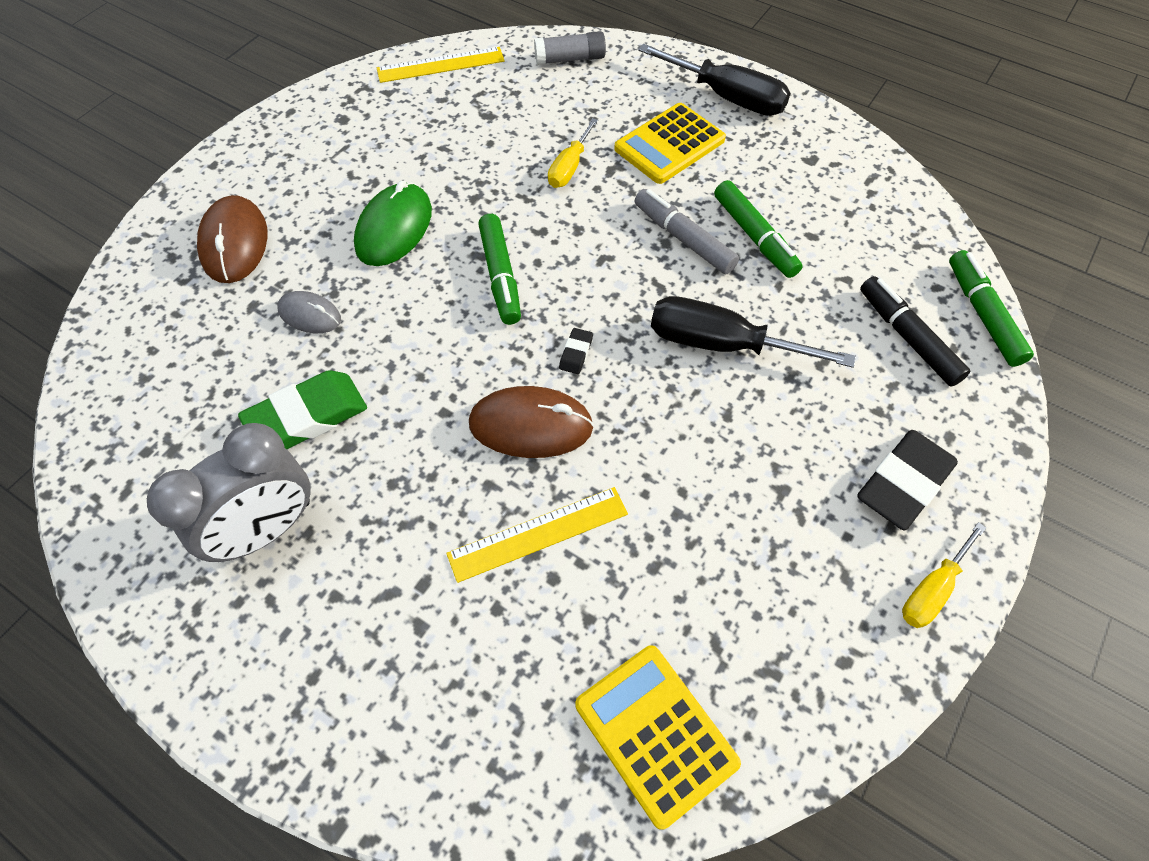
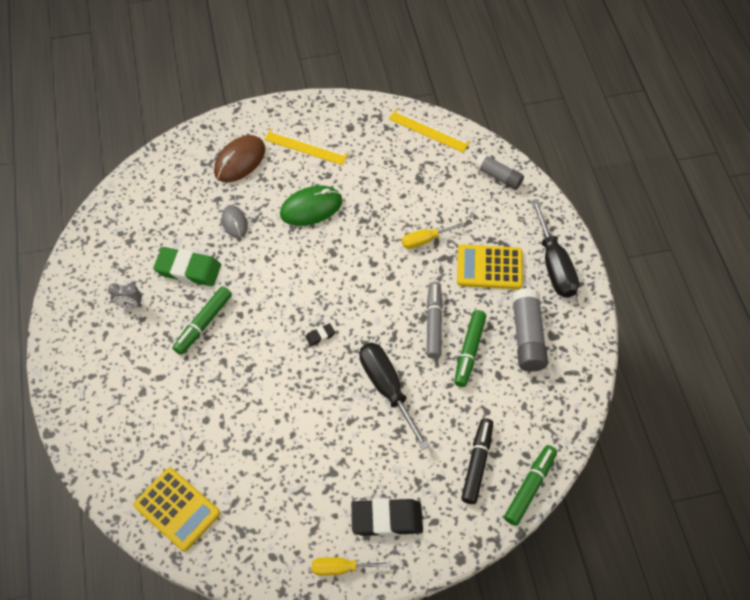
camera: 45 degrees right, 0 degrees up
grey clock [147,423,311,562] -> grey clock [108,283,142,308], size x0.47
yellow ruler [446,487,628,583] -> yellow ruler moved to [264,129,348,165]
brown mouse [469,386,594,458] -> none
green marker [478,214,521,325] -> green marker moved to [173,286,232,355]
yellow calculator [575,645,741,830] -> yellow calculator turned 120 degrees clockwise [133,468,220,552]
none -> grey glue stick [512,288,548,372]

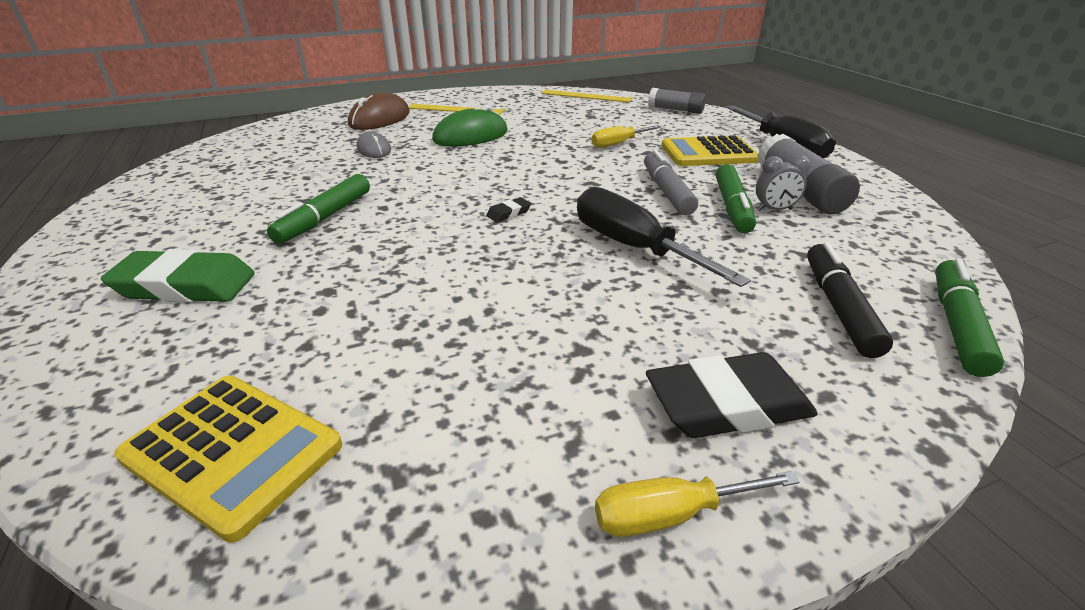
camera: 10 degrees left, 25 degrees down
grey clock [108,283,142,308] -> grey clock moved to [756,155,810,211]
green eraser [153,247,221,286] -> green eraser moved to [101,249,255,303]

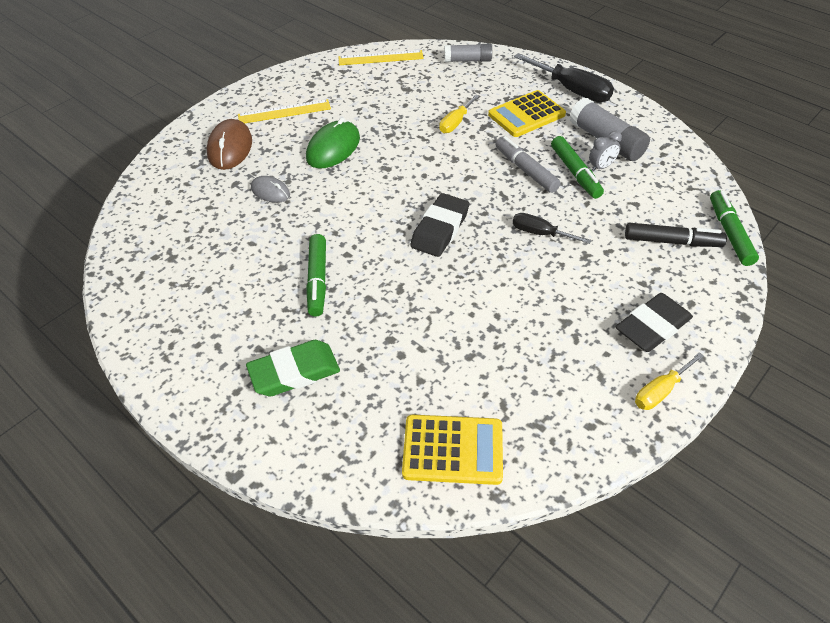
camera: 25 degrees left, 15 degrees up
black eraser [486,197,531,222] -> black eraser [410,193,469,257], size x2.27
black screwdriver [577,187,751,287] -> black screwdriver [512,213,591,244], size x0.58
black marker [807,242,893,358] -> black marker turned 120 degrees clockwise [625,223,727,247]

